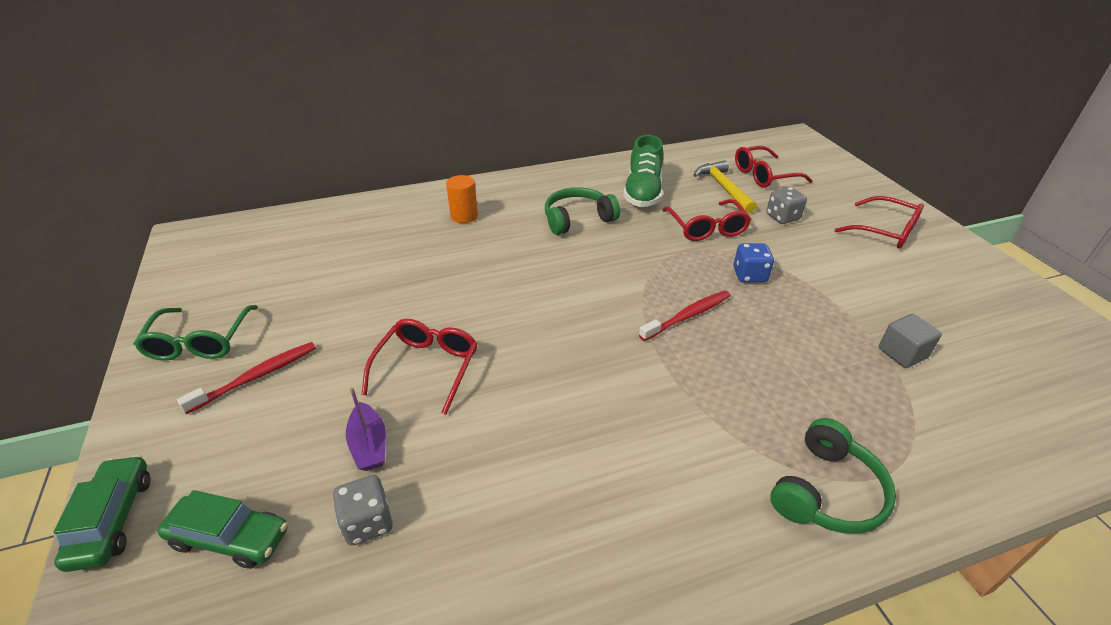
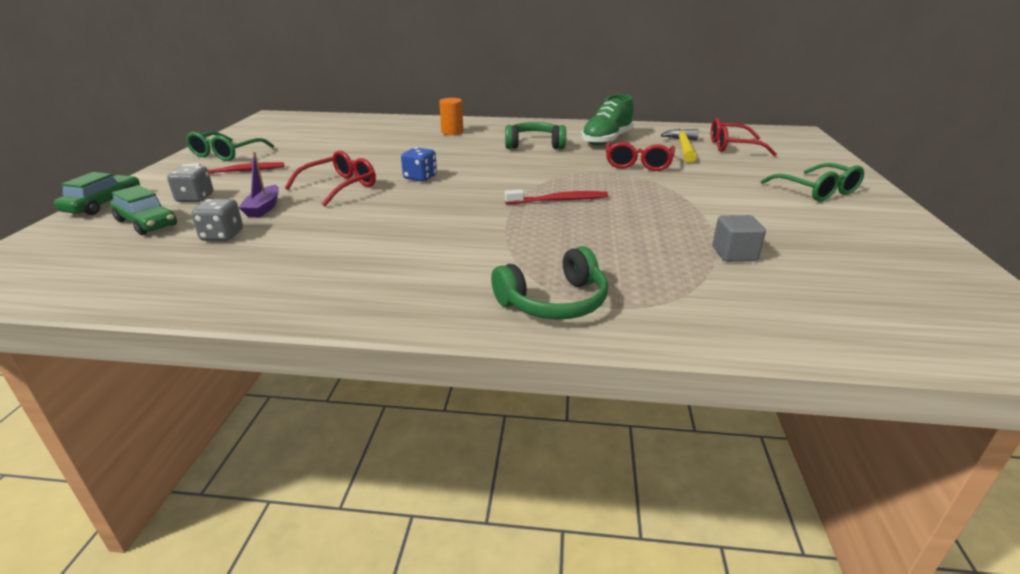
camera: 25 degrees right, 10 degrees down
blue dice [733,243,774,283] -> blue dice moved to [401,147,437,182]
grey dice [766,187,807,224] -> grey dice moved to [167,166,213,202]
red glasses [835,196,924,249] -> green glasses [760,163,864,201]

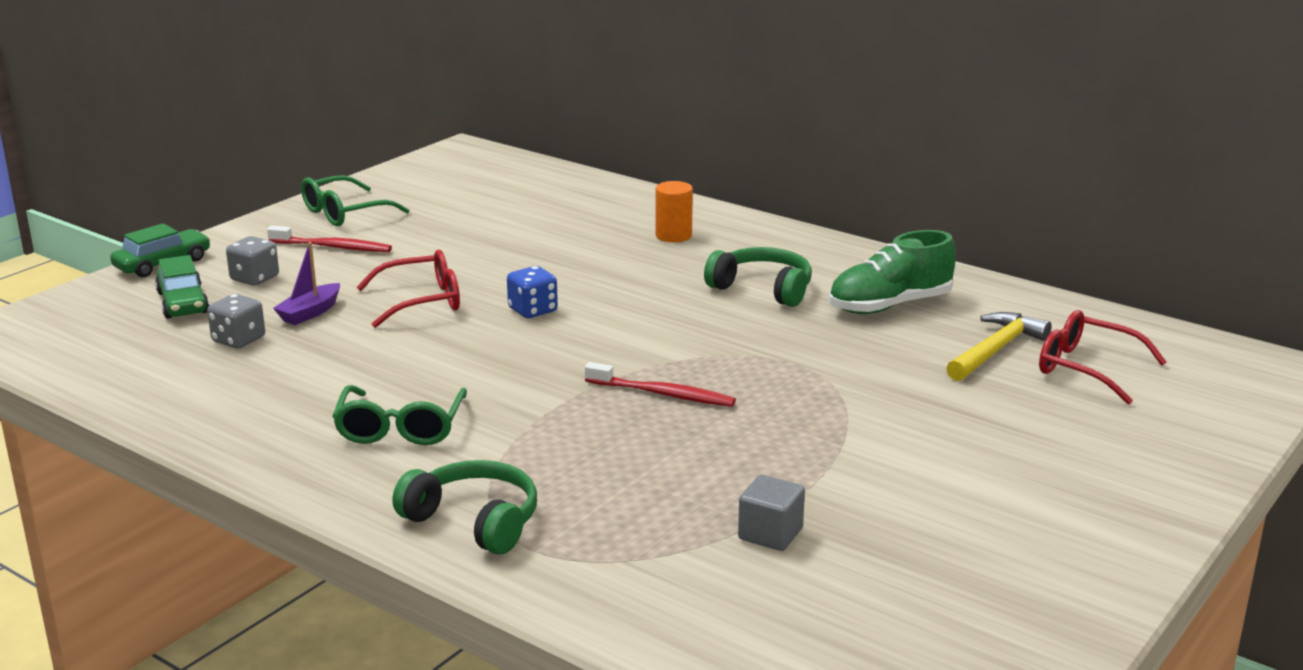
camera: 30 degrees right, 5 degrees down
green headphones [491,246,608,319] -> green headphones turned 150 degrees counterclockwise [392,460,537,555]
red glasses [606,141,675,171] -> none
green glasses [760,163,864,201] -> green glasses moved to [332,385,467,445]

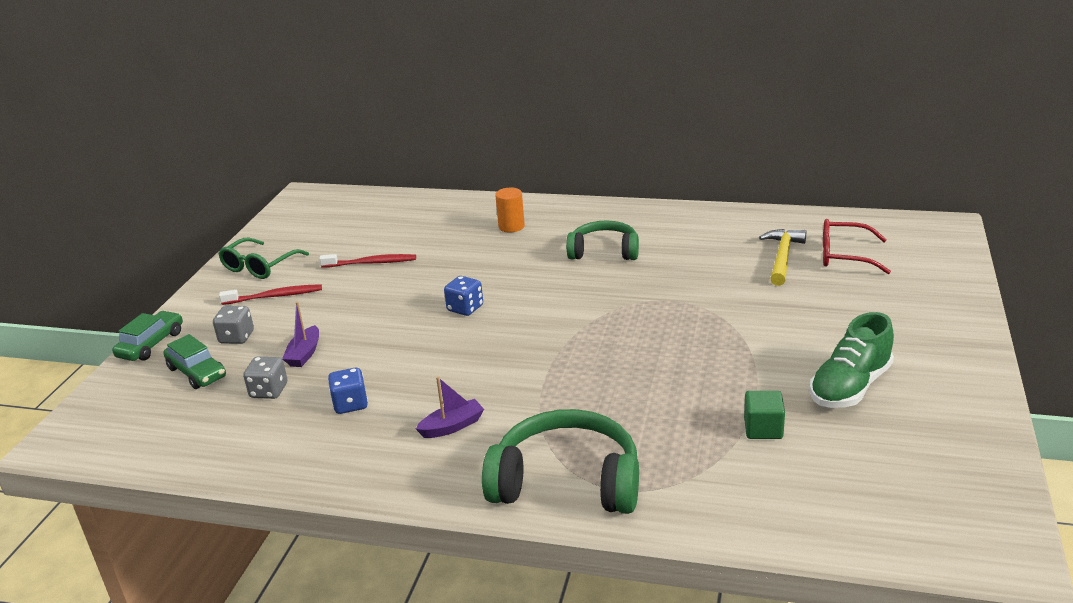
camera: 20 degrees left, 5 degrees up
green glasses [332,385,467,445] -> purple boat [416,377,484,438]
red glasses [356,250,460,328] -> none
green headphones [392,460,537,555] -> green headphones [482,409,639,514], size x1.52
red toothbrush [585,362,736,407] -> red toothbrush moved to [319,254,416,268]
grey cube [738,475,805,551] -> green cube [744,391,785,439]
green shoe [829,230,956,314] -> green shoe moved to [810,312,894,408]
none -> blue dice [328,368,368,414]

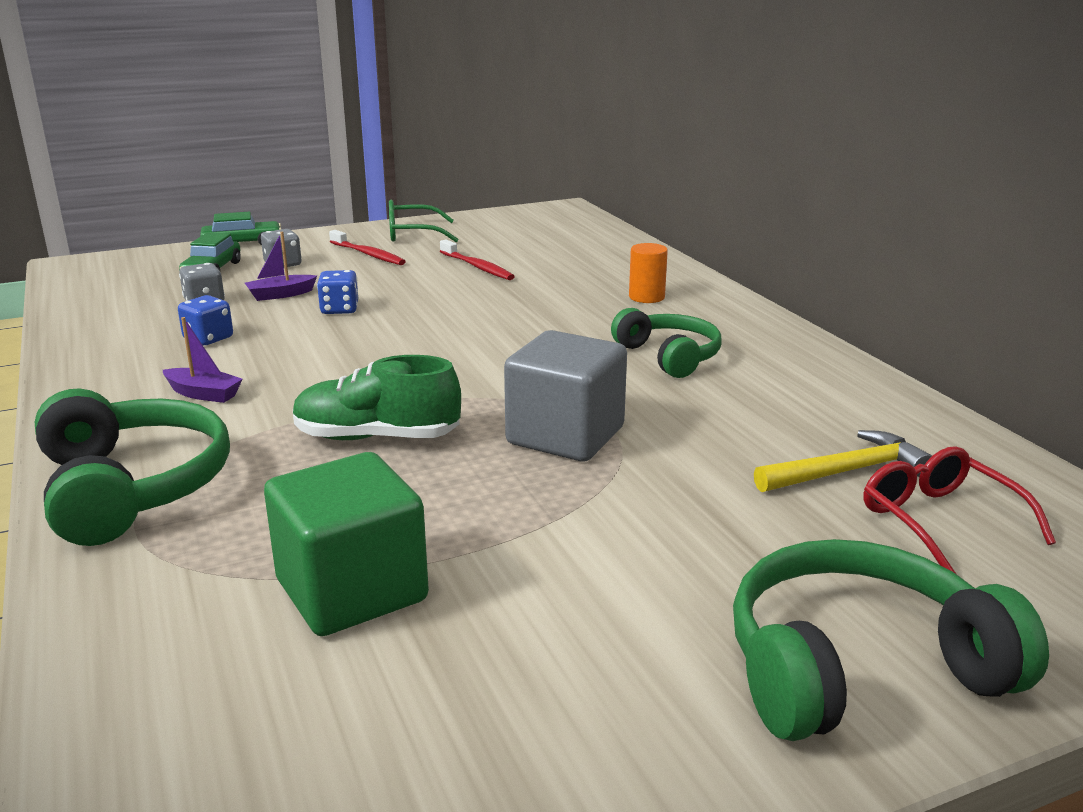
camera: 50 degrees right, 5 degrees down
blue dice [444,276,483,316] -> blue dice moved to [317,270,359,314]
green cube [744,391,785,439] -> green cube [264,452,429,636], size x1.96
green shoe [810,312,894,408] -> green shoe moved to [293,355,461,440]
none -> grey cube [504,330,627,462]
none -> green headphones [733,539,1049,741]

